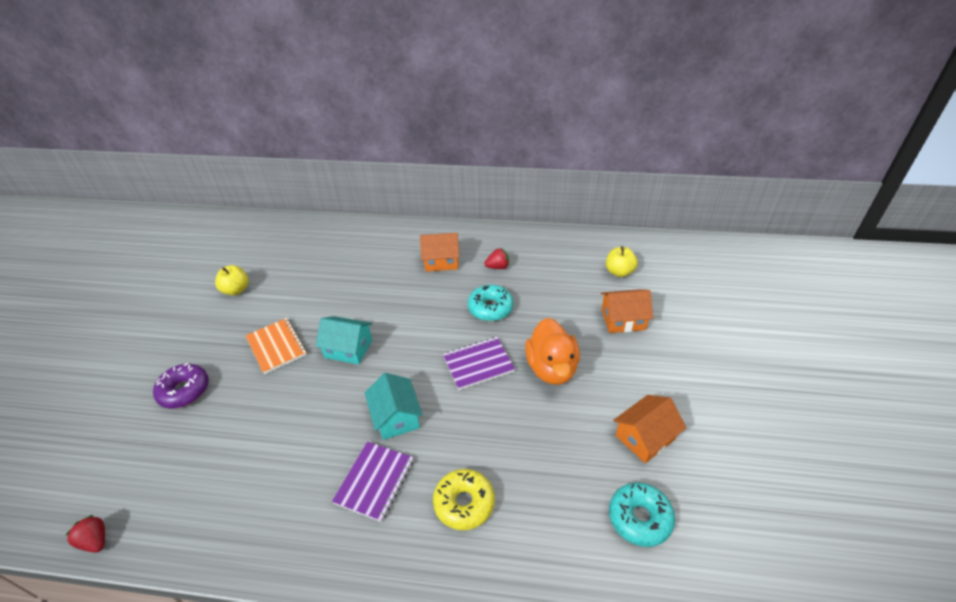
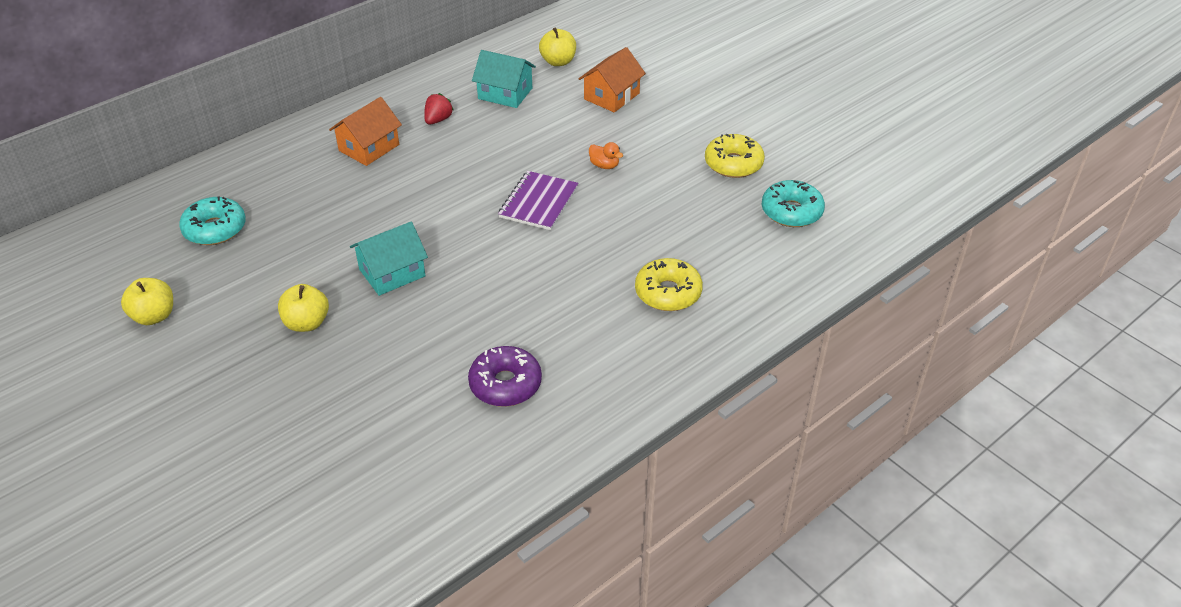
camera: 50 degrees left, 0 degrees up
red strawberry [65,515,105,553] -> none
purple donut [153,363,209,408] -> purple donut moved to [468,346,542,407]
orange notebook [246,318,307,374] -> yellow apple [278,284,329,332]
purple notebook [332,442,414,522] -> none
turquoise house [365,373,423,440] -> turquoise house moved to [472,50,536,108]
turquoise donut [468,285,514,321] -> turquoise donut moved to [179,196,246,245]
orange duck [525,318,580,385] -> orange duck [589,142,623,169], size x0.42
orange house [613,395,686,463] -> yellow donut [705,134,765,178]

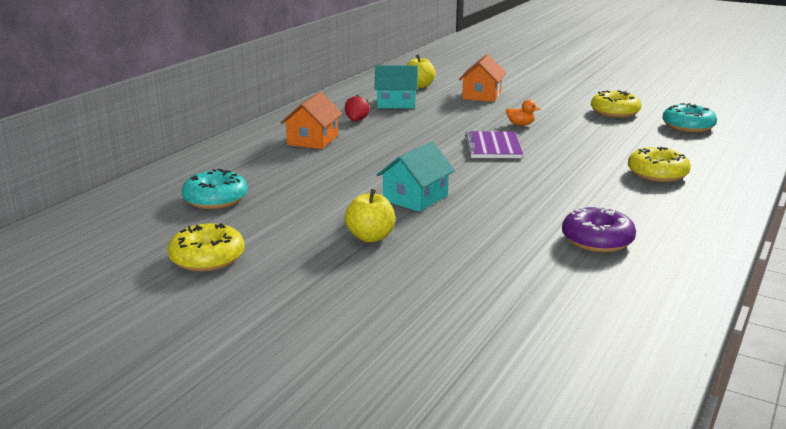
camera: 20 degrees left, 20 degrees down
yellow apple [121,278,173,325] -> yellow donut [167,223,245,272]

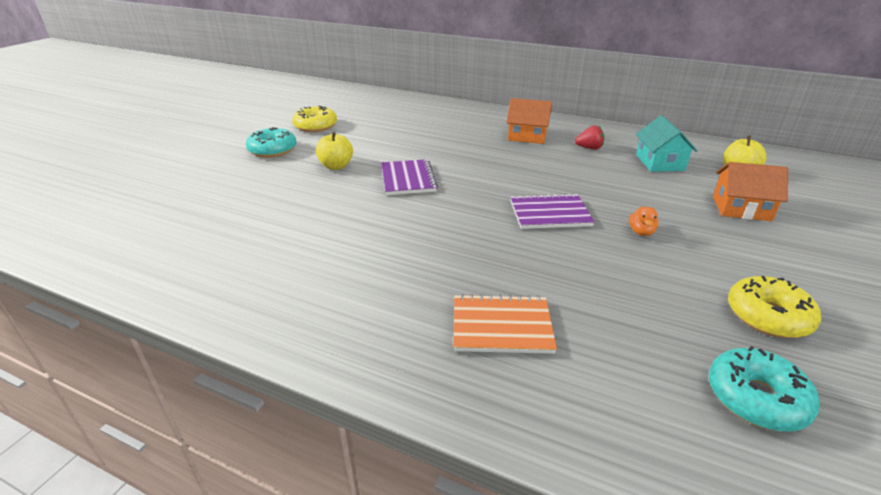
camera: 85 degrees right, 10 degrees up
turquoise donut [182,169,248,209] -> turquoise donut moved to [246,127,296,158]
turquoise house [377,141,455,212] -> purple notebook [381,159,438,195]
purple donut [562,206,636,252] -> none
yellow donut [628,147,691,182] -> orange notebook [453,294,557,354]

